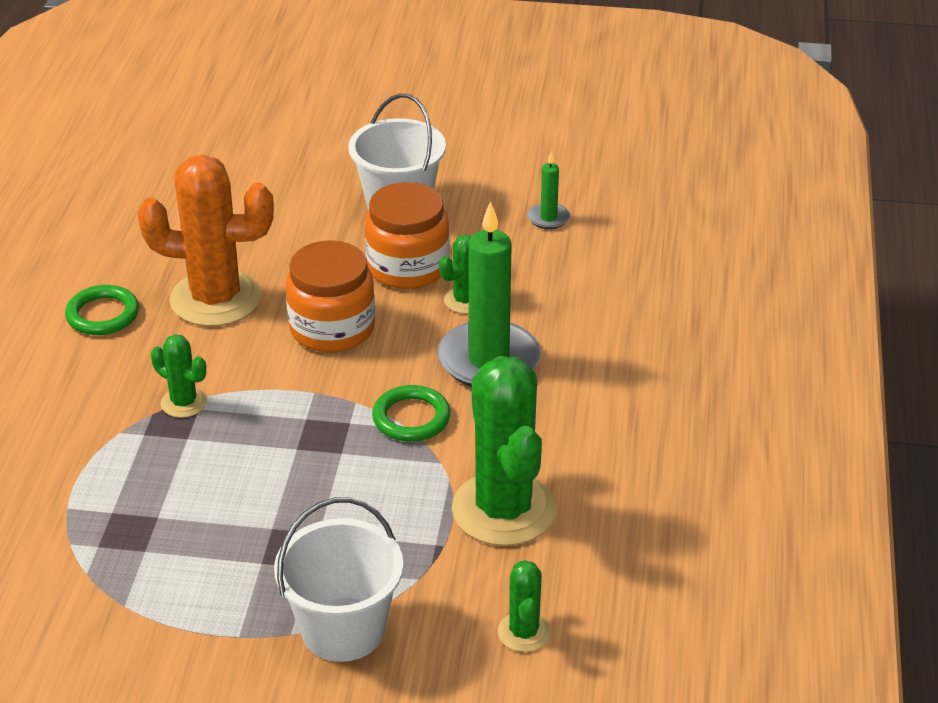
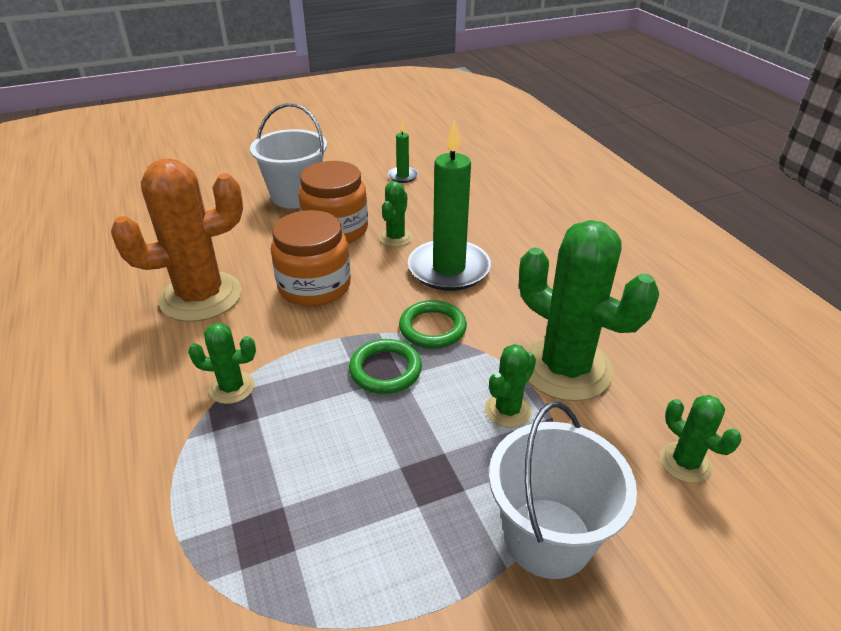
camera: 30 degrees left, 0 degrees up
green ring [65,285,139,335] -> green ring moved to [349,339,422,394]
none -> green cactus [485,344,536,428]

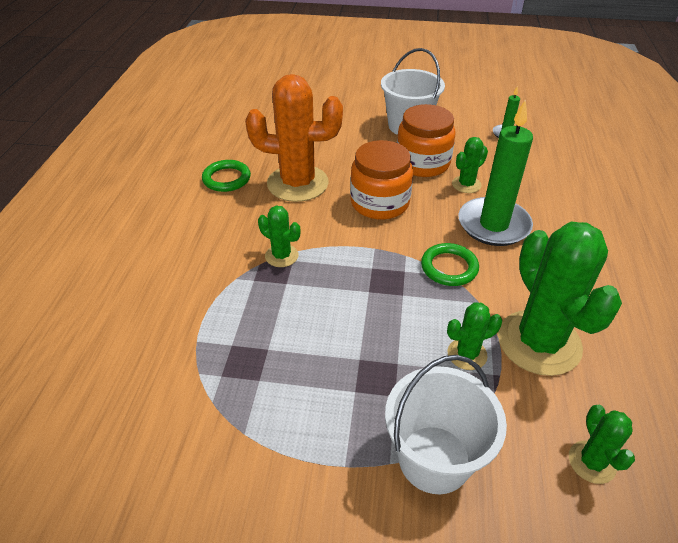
camera: 30 degrees right, 5 degrees up
green ring [349,339,422,394] -> green ring moved to [202,160,251,192]

